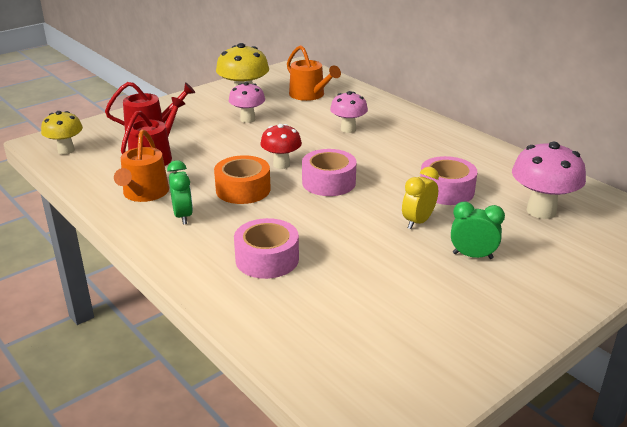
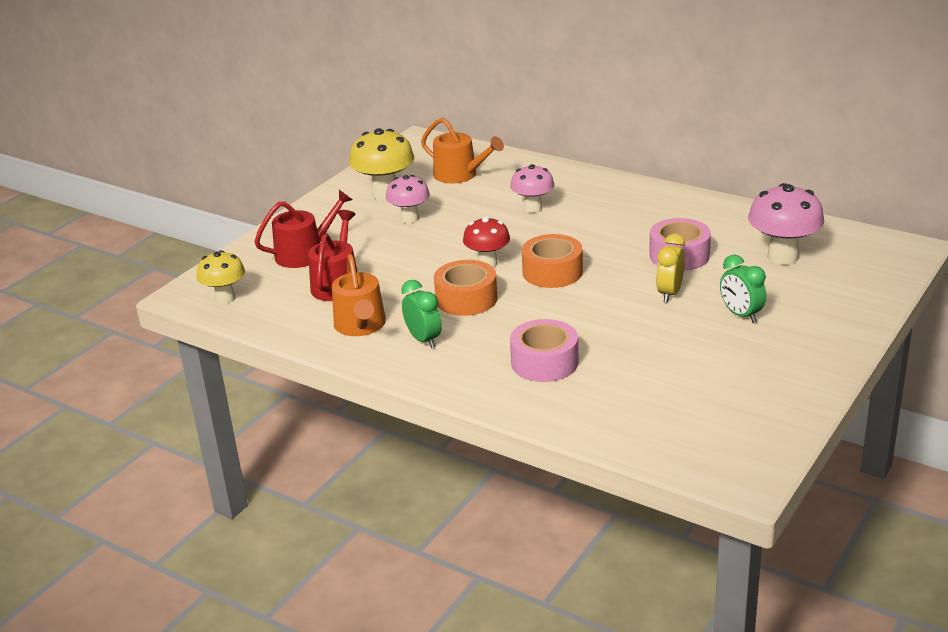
camera: 15 degrees left, 0 degrees up
pink tape [302,149,357,196] -> orange tape [522,234,583,288]
green clock [451,202,505,259] -> green clock turned 120 degrees counterclockwise [720,254,766,323]

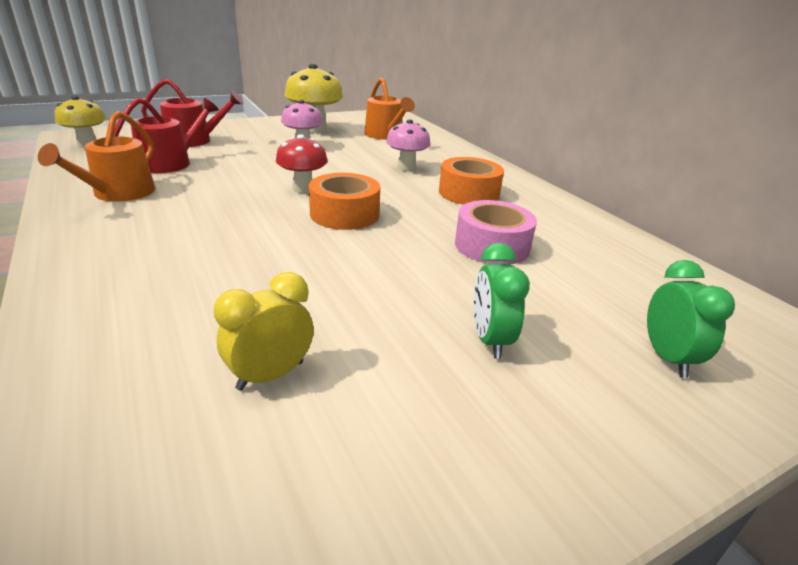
camera: 25 degrees right, 0 degrees up
green clock [401,280,442,348] -> green clock moved to [647,260,735,378]
orange tape [434,260,498,316] -> orange tape moved to [439,157,504,205]
pink tape [510,319,579,382] -> none
yellow clock [656,234,685,302] -> yellow clock moved to [214,272,314,391]
pink mushroom [748,183,824,265] -> none

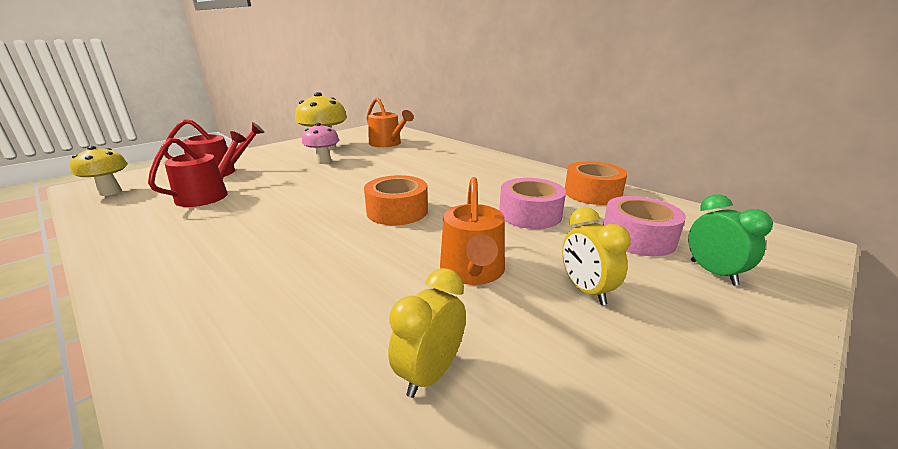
camera: 15 degrees left, 5 degrees down
orange watering can [38,111,155,202] -> orange watering can moved to [440,177,505,285]
red mushroom [276,134,328,193] -> none
pink mushroom [386,119,431,171] -> none
orange tape [439,157,504,205] -> orange tape moved to [565,161,627,205]
green clock [473,243,530,359] -> yellow clock [562,207,631,305]
none -> pink tape [603,196,686,256]

